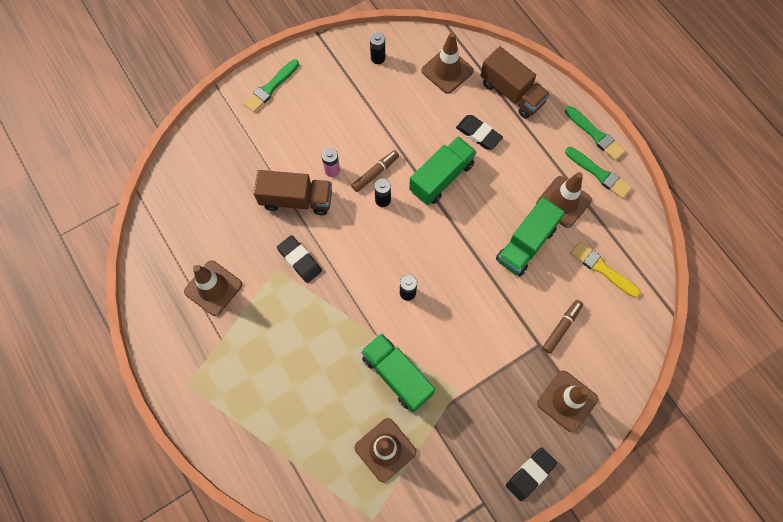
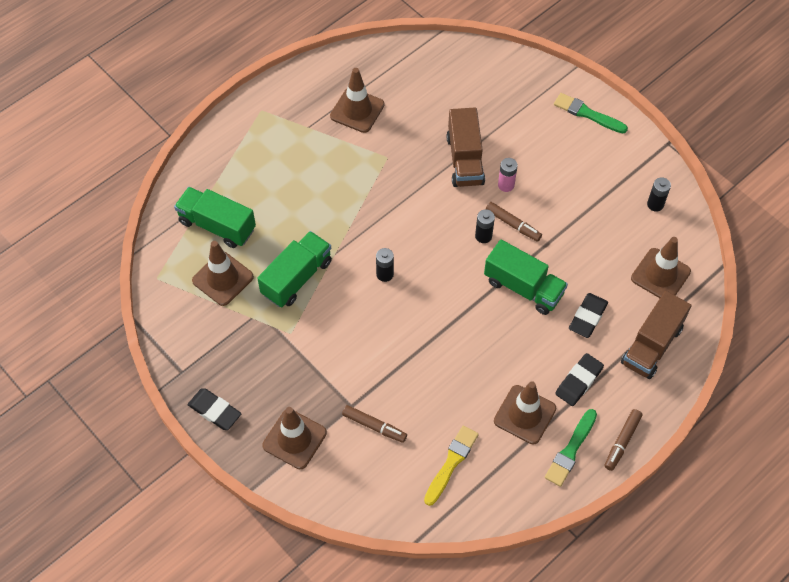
camera: 80 degrees right, 10 degrees down
black eraser [277,235,322,283] -> black eraser moved to [555,353,604,406]
green truck [496,197,565,276] -> green truck moved to [174,187,256,248]
green brush [565,106,625,160] -> brown marker [605,409,642,471]

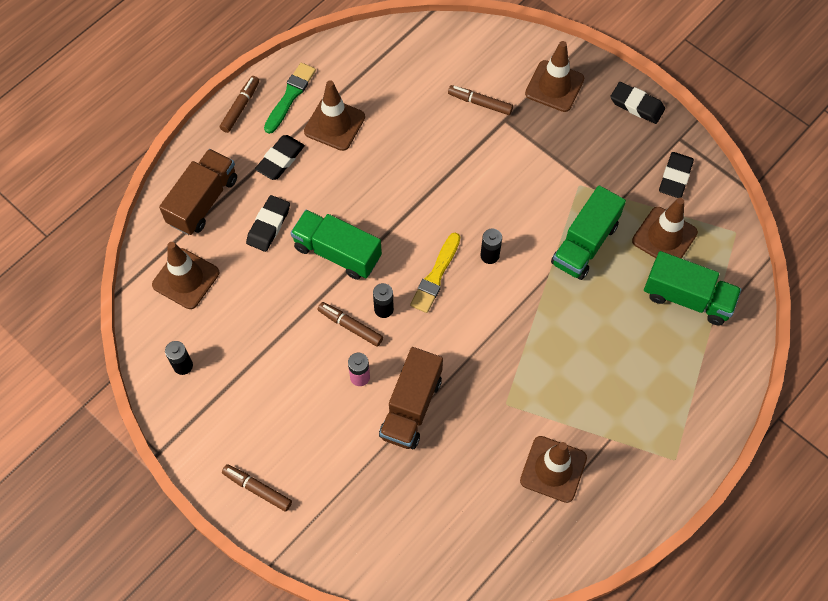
camera: 175 degrees right, 5 degrees up
yellow brush [424,426,479,506] -> yellow brush moved to [410,233,460,313]
brown truck [447,108,485,187] -> brown truck turned 150 degrees counterclockwise [379,347,443,449]
green brush [554,93,628,133] -> brown marker [222,464,292,512]
none -> black eraser [659,152,694,198]

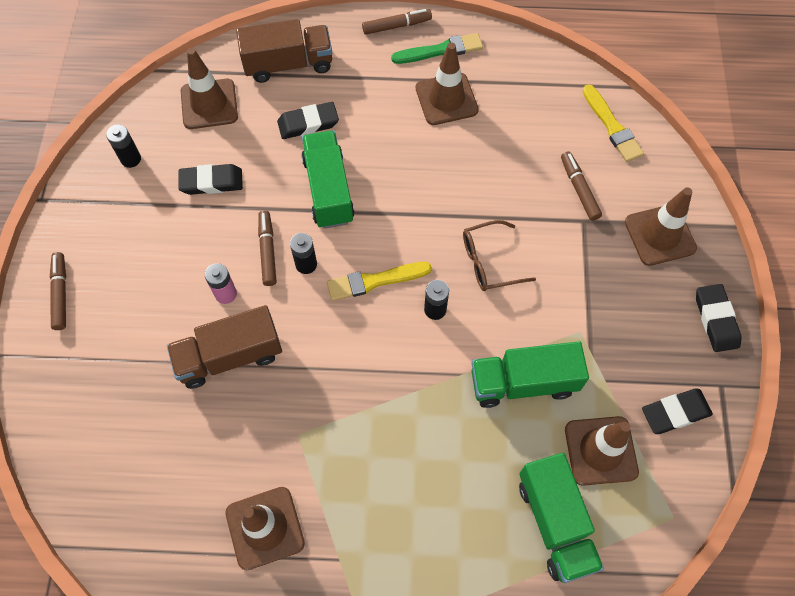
camera: 50 degrees right, 0 degrees up
black eraser [255,135,305,180] -> black eraser moved to [178,164,243,195]
none -> brown glasses [463,220,536,291]
none -> yellow brush [583,85,644,162]

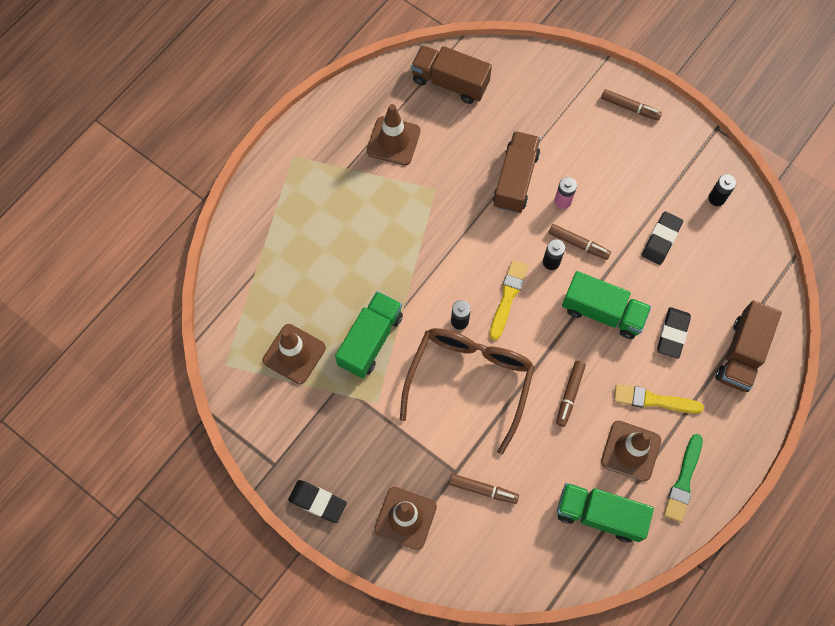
camera: 125 degrees right, 5 degrees up
brown traffic cone [181,48,238,129] -> none
brown marker [362,9,432,35] -> brown marker moved to [556,361,586,427]
brown glasses [463,220,536,291] -> brown glasses [400,328,535,455], size x1.94
green truck [519,453,604,583] -> green truck moved to [557,483,654,542]
yellow brush [583,85,644,162] -> yellow brush moved to [614,384,704,414]
black eraser [642,388,713,434] -> none
none -> brown truck [411,45,492,104]

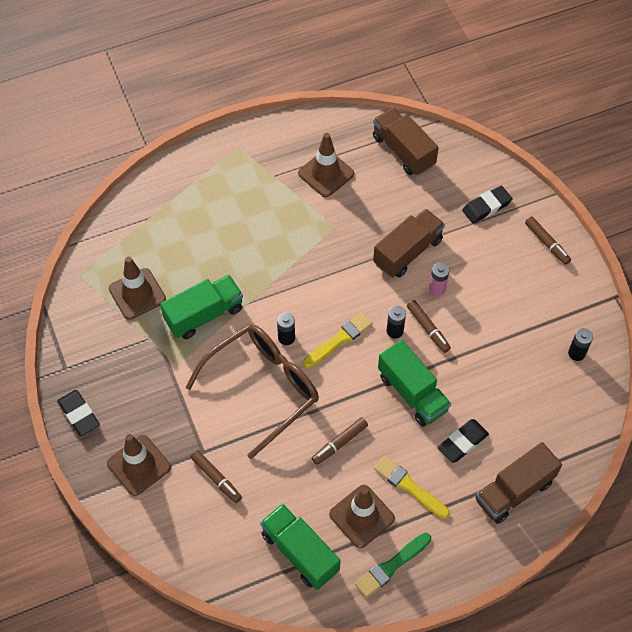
camera: 30 degrees right, 10 degrees down
black eraser [642,211,683,265] -> black eraser moved to [462,185,513,224]

